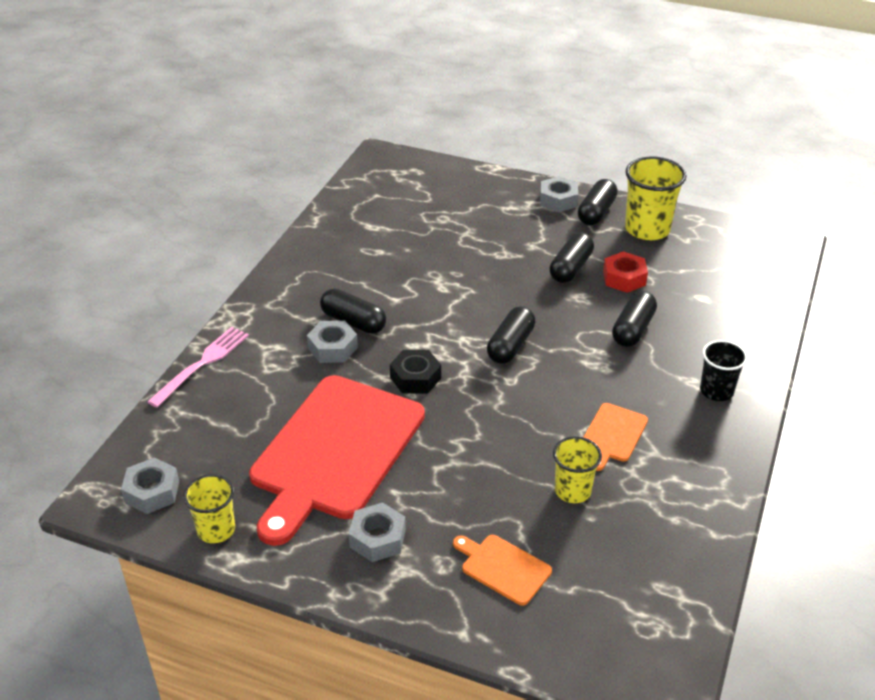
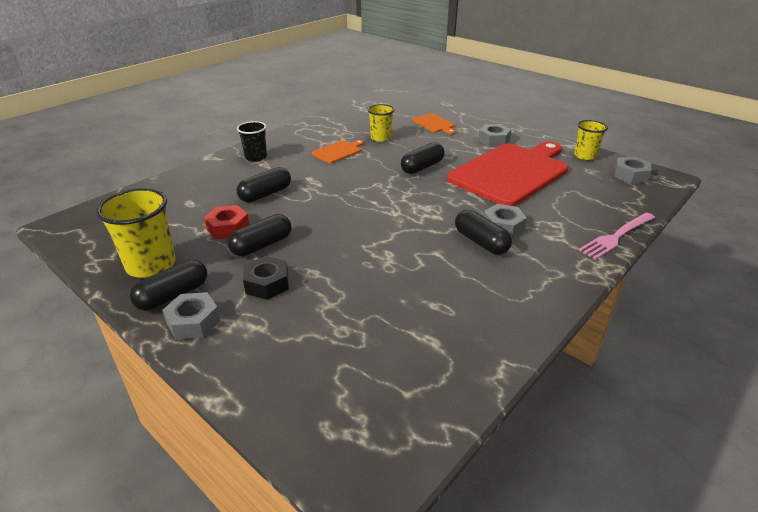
camera: 160 degrees left, 5 degrees down
black nut [390,350,441,394] -> black nut moved to [243,256,289,300]
black capsule [487,306,535,364] -> black capsule moved to [401,142,445,174]

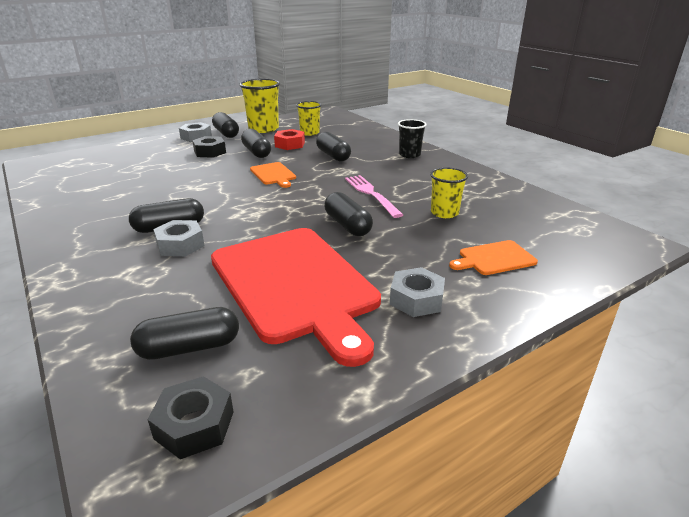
camera: 105 degrees right, 5 degrees down
orange cutting board [312,140,364,164] -> orange cutting board moved to [250,162,296,188]
yellow cup [574,120,608,160] -> yellow cup moved to [296,101,322,136]
pink fork [578,213,655,260] -> pink fork moved to [345,175,403,218]
grey nut [614,156,652,184] -> black nut [147,376,234,459]
none -> black capsule [130,307,239,360]

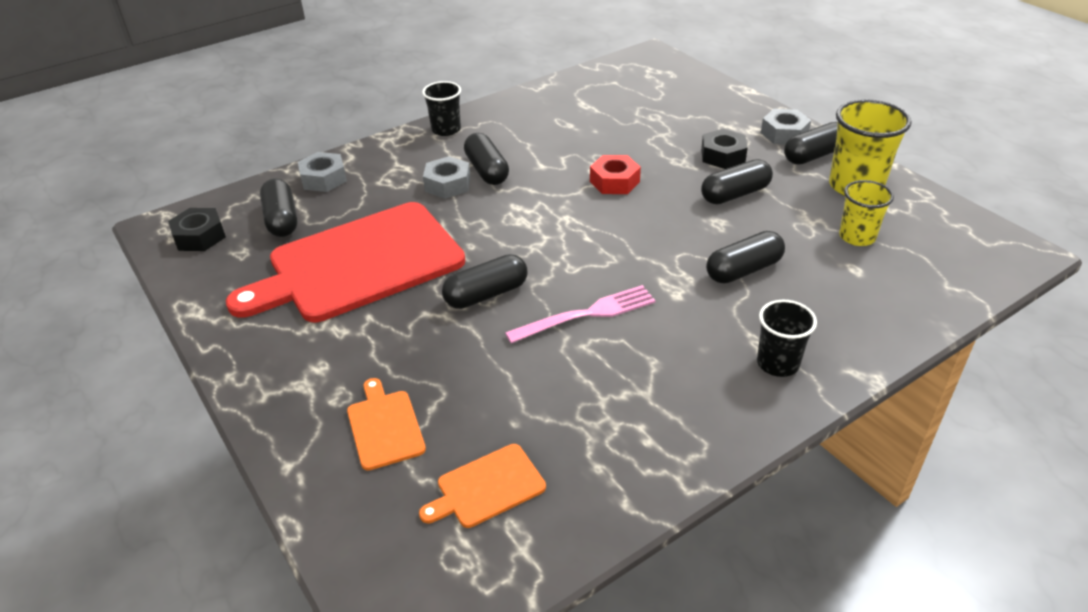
camera: 90 degrees right, 10 degrees up
orange cutting board [250,162,296,188] -> orange cutting board moved to [419,444,546,528]
red nut [274,129,305,150] -> red nut moved to [590,155,641,194]
grey nut [390,267,445,317] -> grey nut moved to [298,152,347,192]
yellow cup [430,167,468,218] -> none
none -> black cup [422,81,461,136]

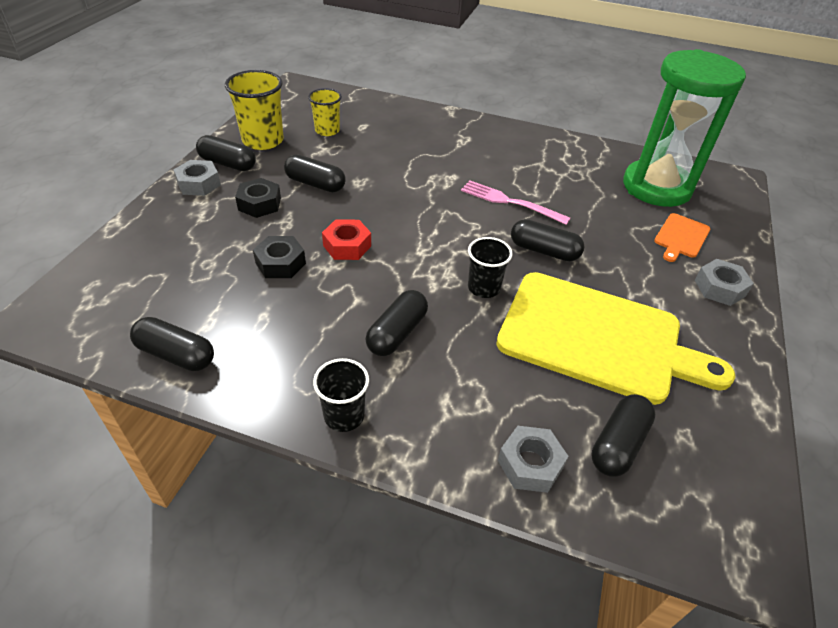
camera: 130 degrees left, 5 degrees up
black nut [168,208,226,251] -> black nut moved to [253,236,306,278]
red cutting board [226,202,465,322] -> yellow cutting board [496,272,735,405]
orange cutting board [419,444,546,528] -> green hourglass [623,49,746,207]
grey nut [423,156,471,199] -> grey nut moved to [695,259,754,306]
black capsule [706,231,785,284] -> black capsule moved to [130,317,214,371]
black cup [757,300,817,377] -> black cup moved to [468,237,513,298]

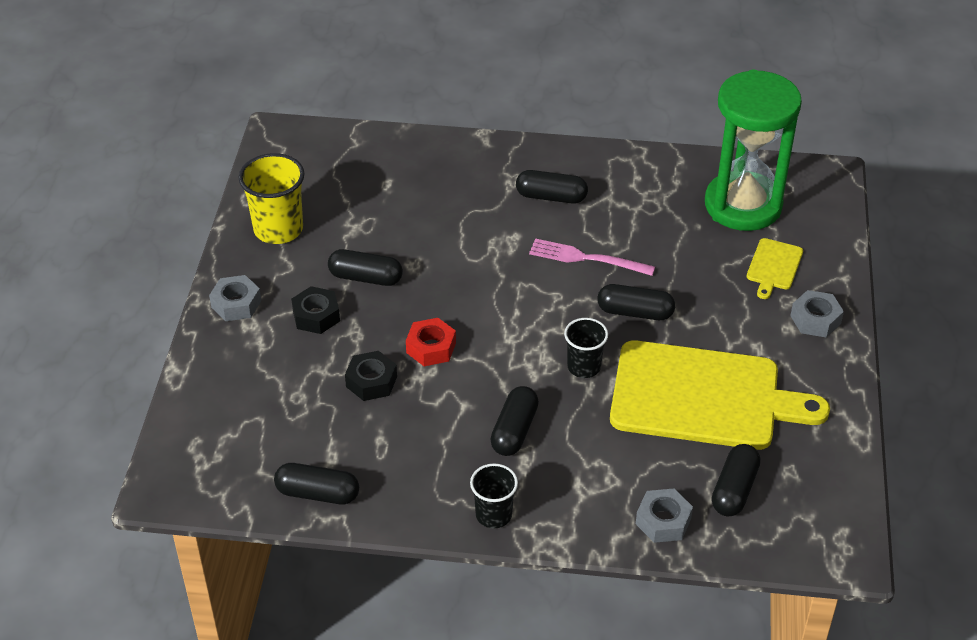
camera: 10 degrees left, 0 degrees up
black capsule [196,135,256,171] -> black capsule moved to [516,170,588,204]
yellow cup [308,88,342,136] -> none
orange cutting board [654,213,711,262] -> yellow cutting board [747,238,803,299]

